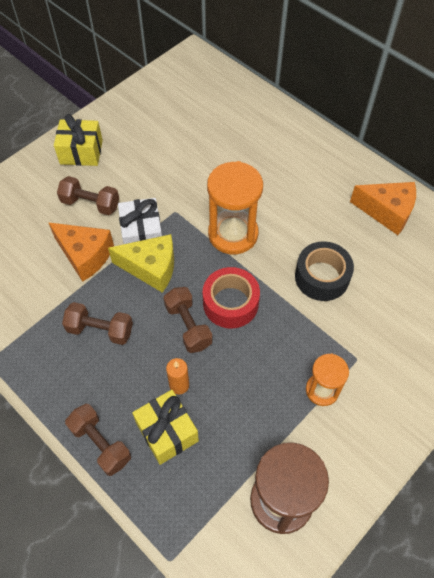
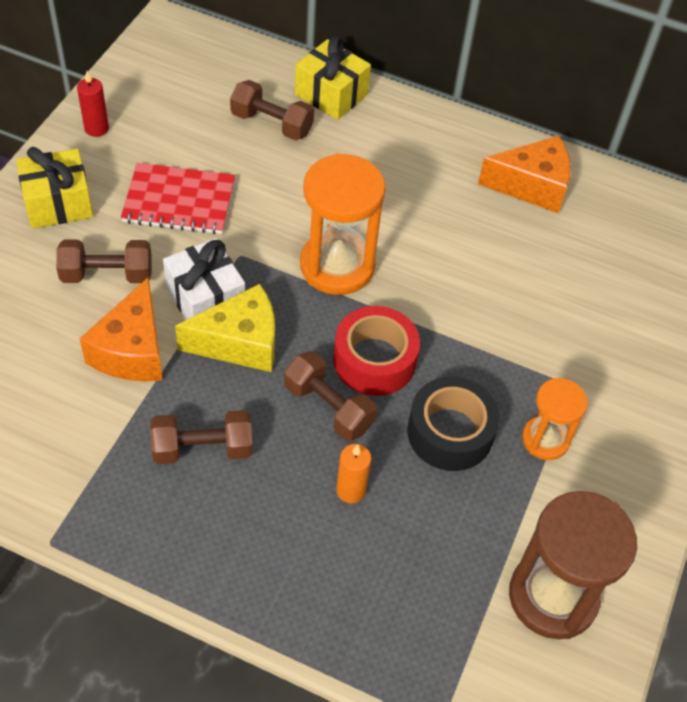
camera: 25 degrees left, 5 degrees down
orange cheese [48,222,114,282] -> orange cheese turned 90 degrees clockwise [80,277,163,381]
brown dumbbell [65,404,131,476] -> brown dumbbell moved to [230,80,314,140]
yellow gift [132,390,199,465] -> yellow gift moved to [295,36,371,120]
black tape [295,241,354,301] -> black tape moved to [407,377,500,471]
none -> red candle [77,71,109,137]
none -> red notebook [121,163,235,234]

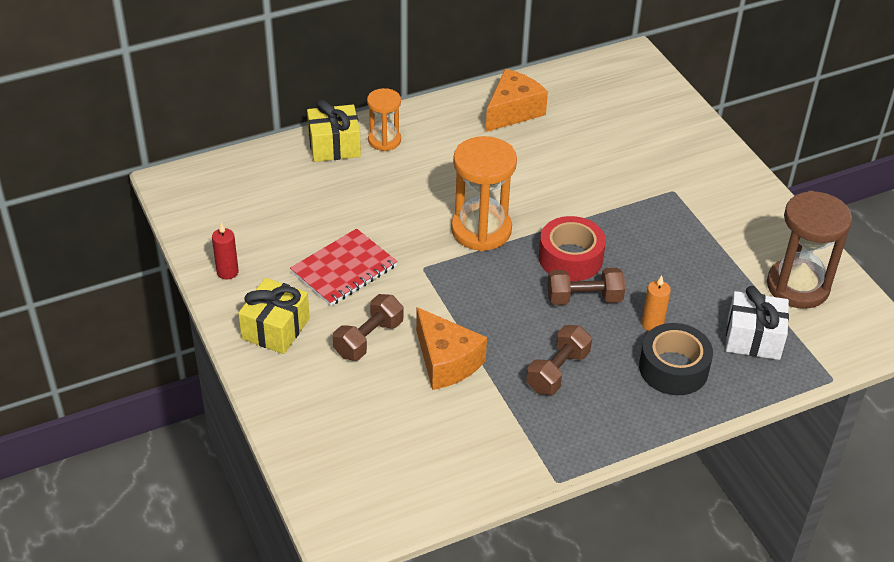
camera: 45 degrees left, 10 degrees down
white gift [163,238,245,320] -> white gift moved to [726,286,789,360]
yellow cheese [175,284,275,372] -> none
brown dumbbell [230,80,314,140] -> none
black tape [407,377,500,471] -> black tape moved to [639,323,713,395]
orange hourglass [522,378,588,460] -> orange hourglass moved to [367,88,401,151]

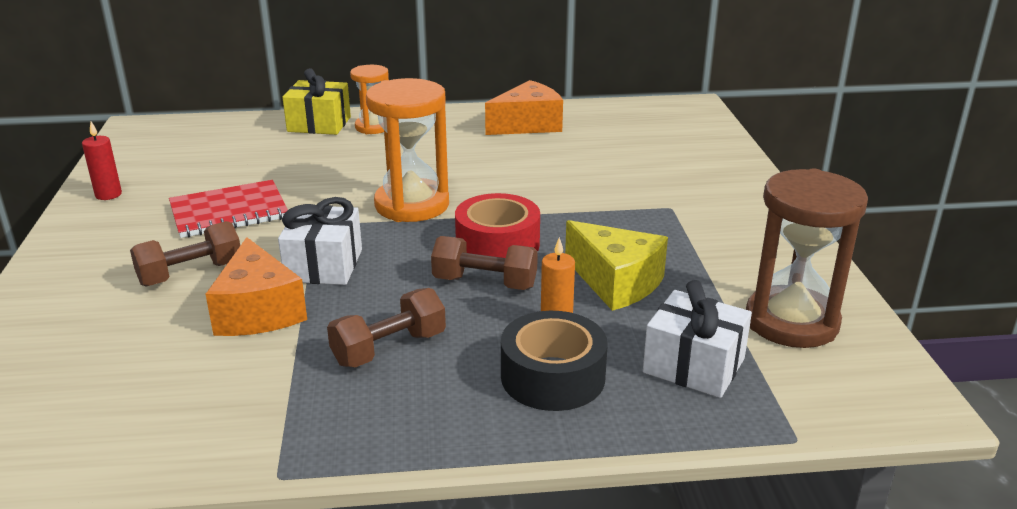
camera: 20 degrees right, 15 degrees down
yellow gift [238,278,310,354] -> none
none -> white gift [278,197,362,285]
none -> yellow cheese [565,220,668,311]

